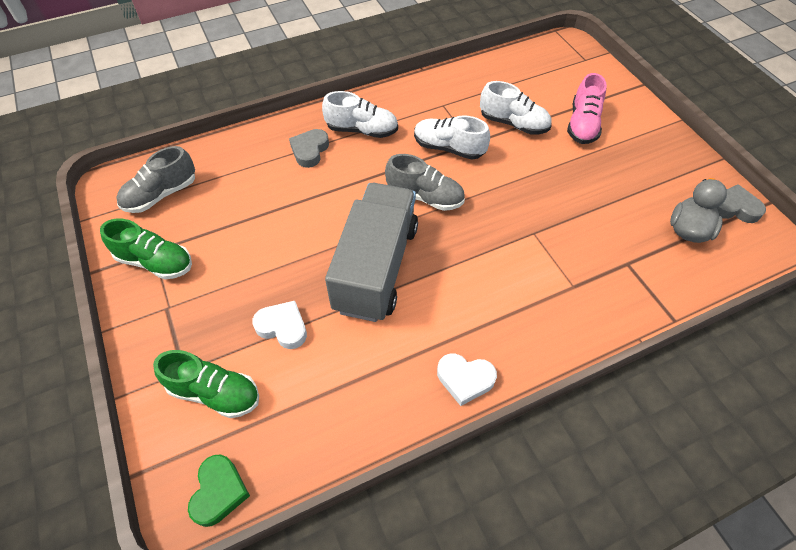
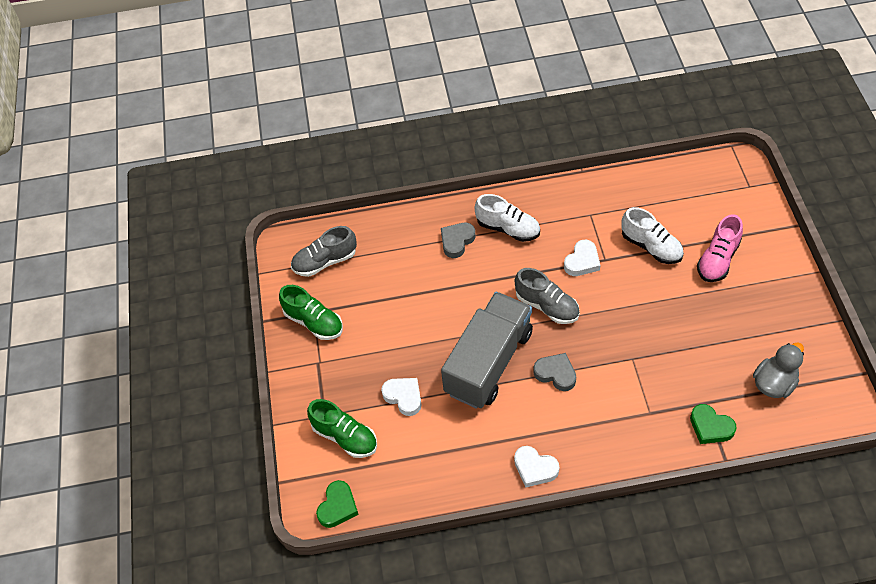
camera: 20 degrees right, 0 degrees up
white shoe [414,115,490,160] -> white heart [564,240,600,276]
grey heart [717,184,766,223] -> grey heart moved to [533,353,576,391]
none -> green heart [690,404,737,444]

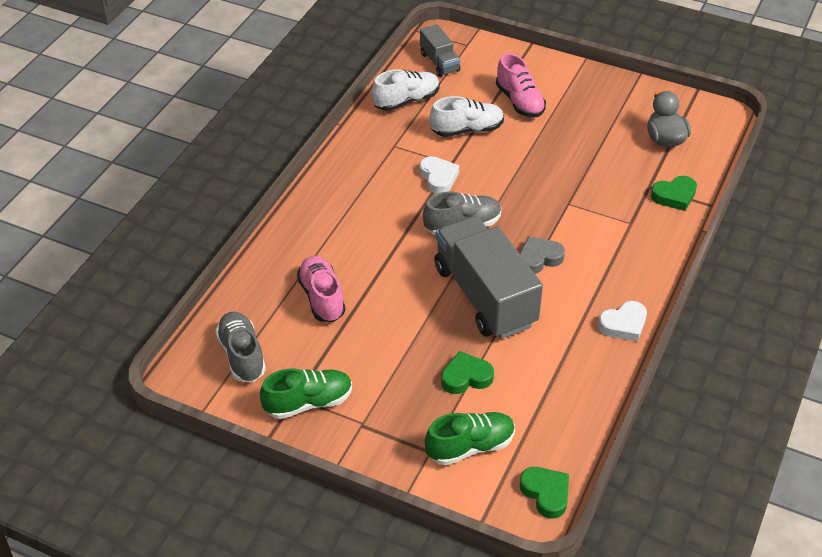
camera: 60 degrees left, 10 degrees down
grey shoe [291,226,357,277] -> grey shoe turned 150 degrees clockwise [215,311,266,382]
white heart [381,378,421,416] -> green heart [441,351,494,394]
grey heart [441,223,476,258] -> none
white shoe [475,194,540,242] -> white shoe moved to [372,69,440,111]
none -> pink shoe [297,256,346,322]
none -> grey truck [420,24,460,77]

